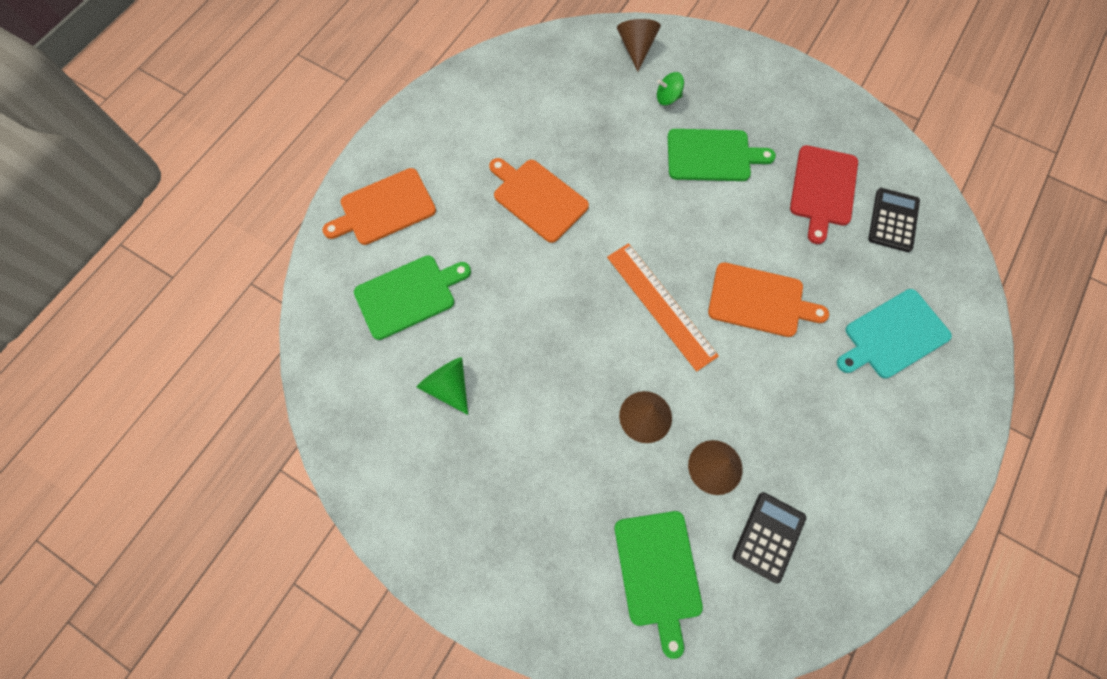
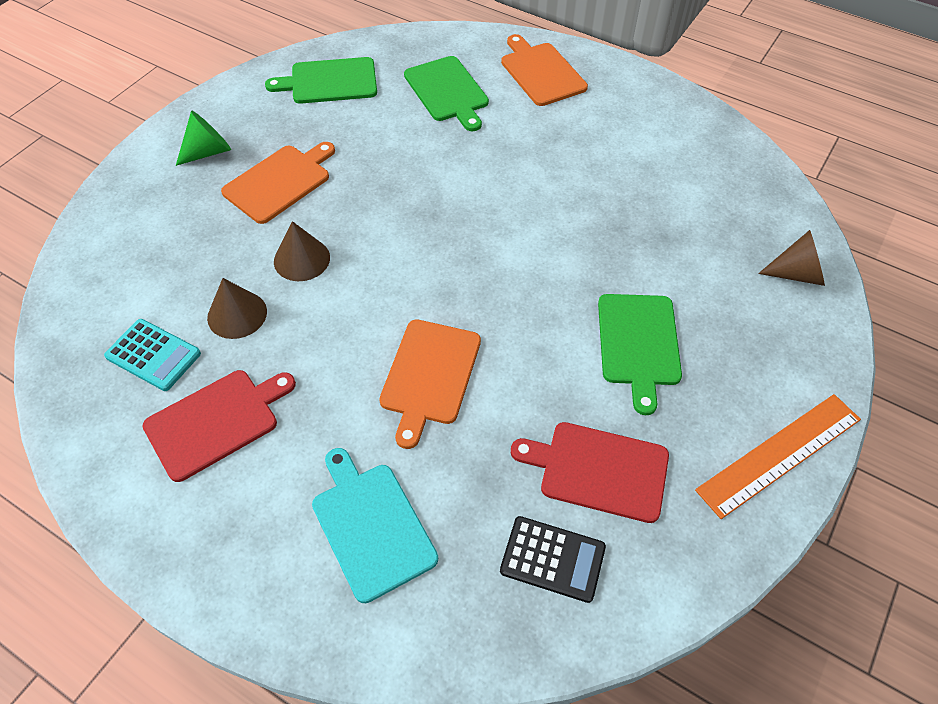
camera: 90 degrees right, 15 degrees down
green cone [417,357,468,415] -> green cone moved to [176,111,231,166]
orange cutting board [489,158,589,243] -> orange cutting board moved to [221,142,335,224]
orange ruler [607,243,719,372] -> orange ruler moved to [695,394,861,519]
green cutting board [615,511,703,659] -> green cutting board moved to [265,57,377,104]
green spinning top [657,72,684,105] -> none
black calculator [732,492,806,583] -> turquoise calculator [104,319,201,391]
none -> red cutting board [142,370,296,482]

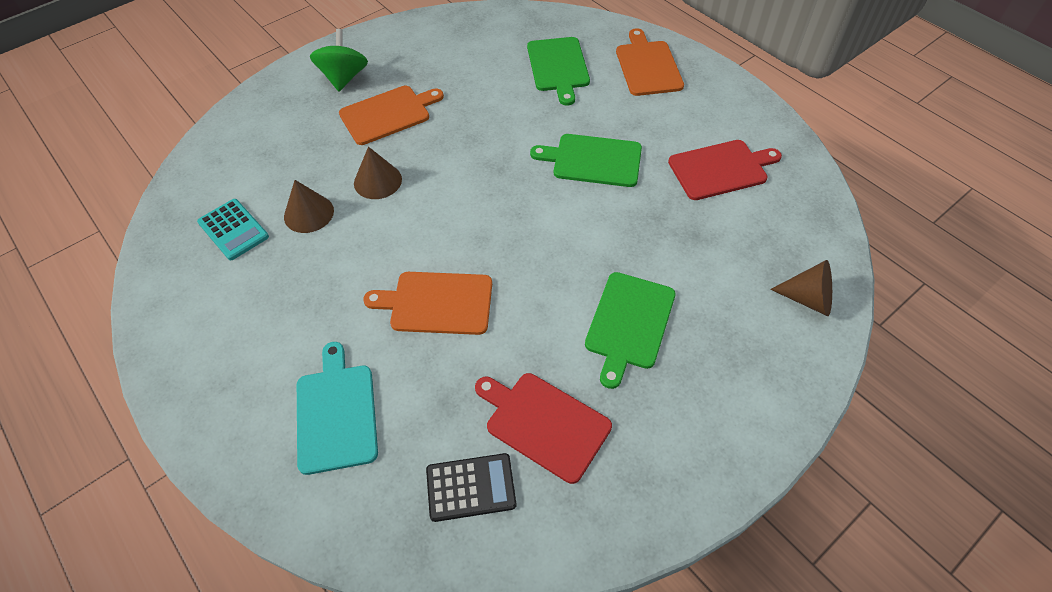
camera: 20 degrees right, 0 degrees up
red cutting board [142,370,296,482] -> red cutting board moved to [668,140,782,200]
green cone [176,111,231,166] -> green spinning top [310,29,368,91]
green cutting board [265,57,377,104] -> green cutting board moved to [530,134,642,187]
orange cutting board [379,319,481,449] -> orange cutting board turned 60 degrees clockwise [363,272,492,335]
black calculator [500,516,606,603] -> black calculator turned 45 degrees counterclockwise [426,453,516,522]
orange ruler [695,394,861,519] -> none

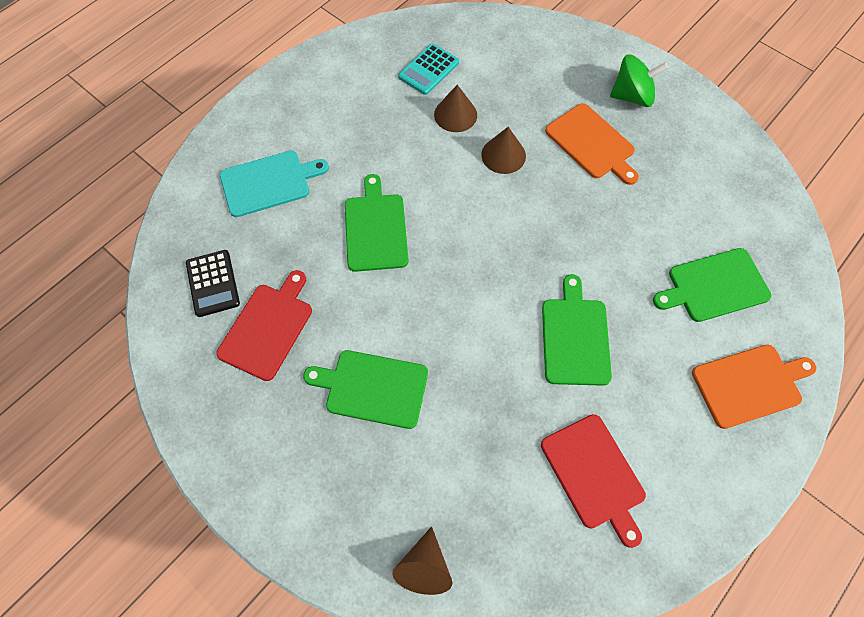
camera: 80 degrees right, 10 degrees up
orange cutting board [363,272,492,335] -> green cutting board [345,174,409,272]

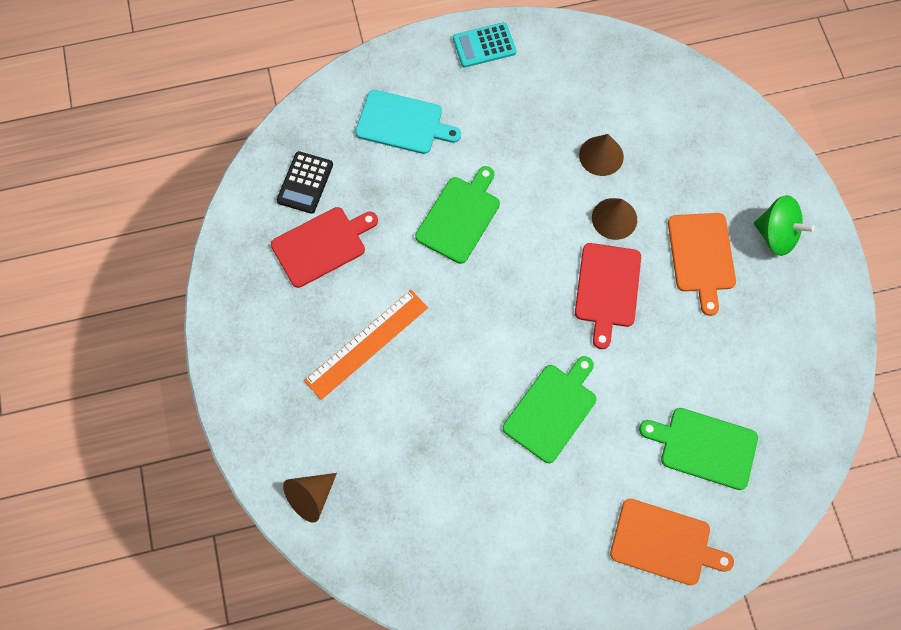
camera: 35 degrees right, 5 degrees up
green cutting board [303,350,428,429] -> orange ruler [304,290,428,400]
turquoise calculator [398,43,459,95] -> turquoise calculator moved to [453,22,516,68]
red cutting board [541,414,646,548] -> red cutting board moved to [575,243,641,349]

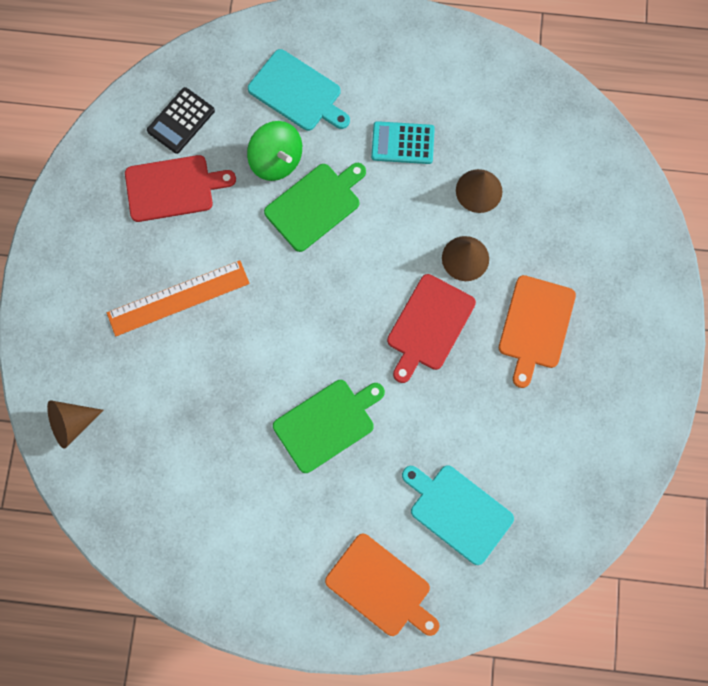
camera: 20 degrees right, 5 degrees up
turquoise calculator [453,22,516,68] -> turquoise calculator moved to [371,121,435,164]
green cutting board [639,408,758,490] -> turquoise cutting board [402,465,514,565]
green spinning top [754,195,815,256] -> green spinning top moved to [247,121,302,181]

